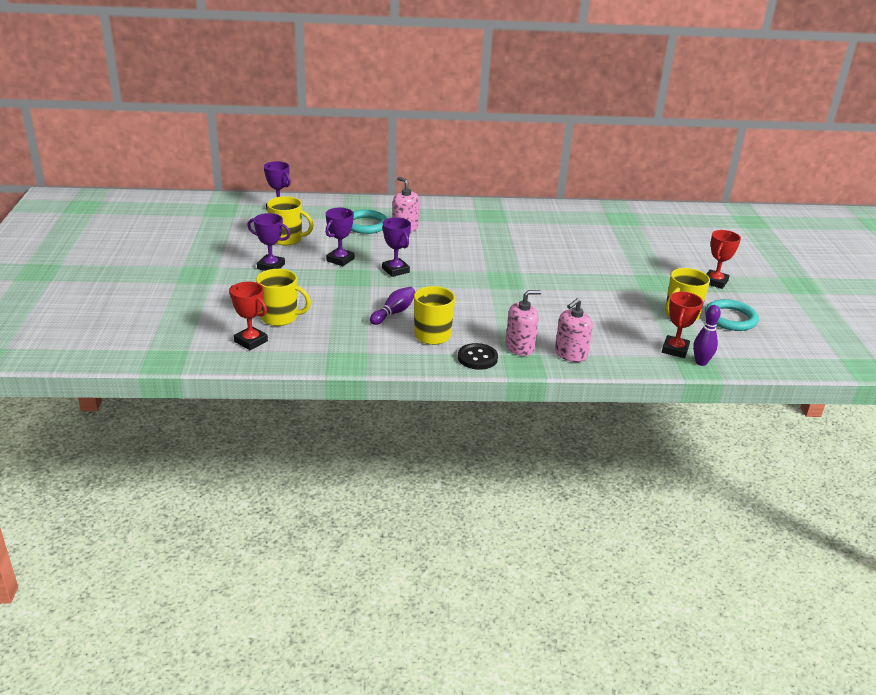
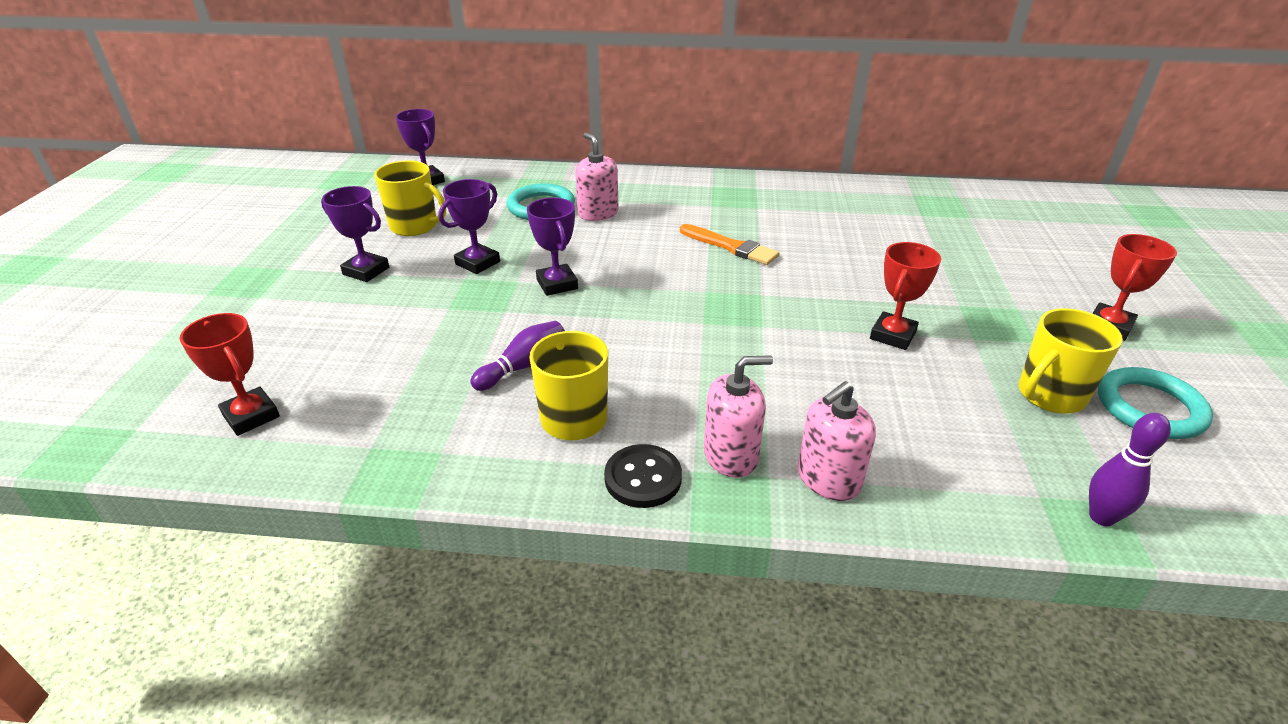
camera: 10 degrees right, 5 degrees up
yellow mug [256,269,311,326] -> none
red trophy [662,292,703,358] -> red trophy moved to [870,242,941,350]
none -> orange brush [680,224,779,265]

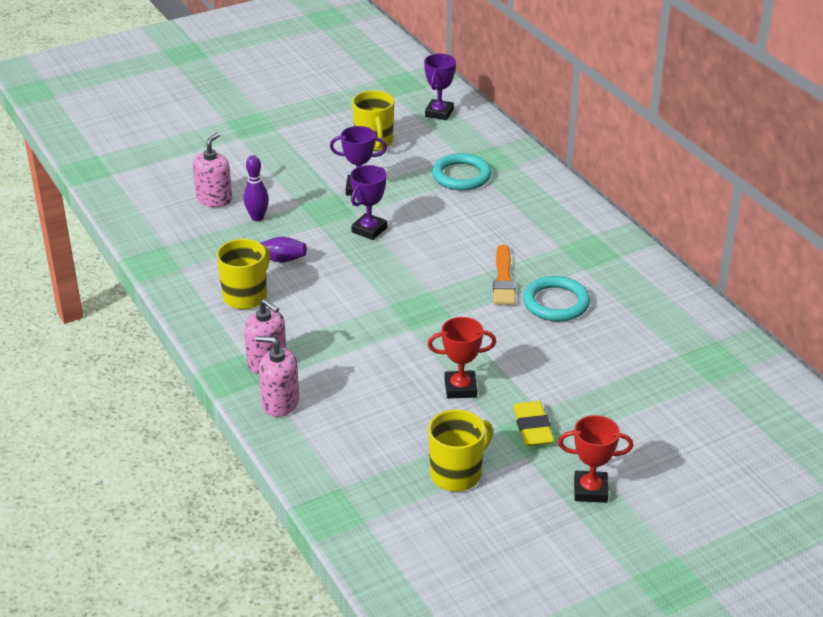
camera: 55 degrees right, 0 degrees up
red trophy [180,313,280,436] -> none
purple trophy [321,186,389,282] -> none
pink soap dispenser [575,133,619,221] -> pink soap dispenser moved to [193,133,232,207]
black button [604,444,682,508] -> none
yellow mug [1019,308,1123,414] -> yellow mug turned 120 degrees clockwise [428,409,493,492]
purple bowling pin [1089,413,1171,526] -> purple bowling pin moved to [244,155,269,221]
turquoise ring [1098,367,1213,439] -> turquoise ring moved to [523,276,590,321]
none -> yellow eraser [513,401,554,446]

